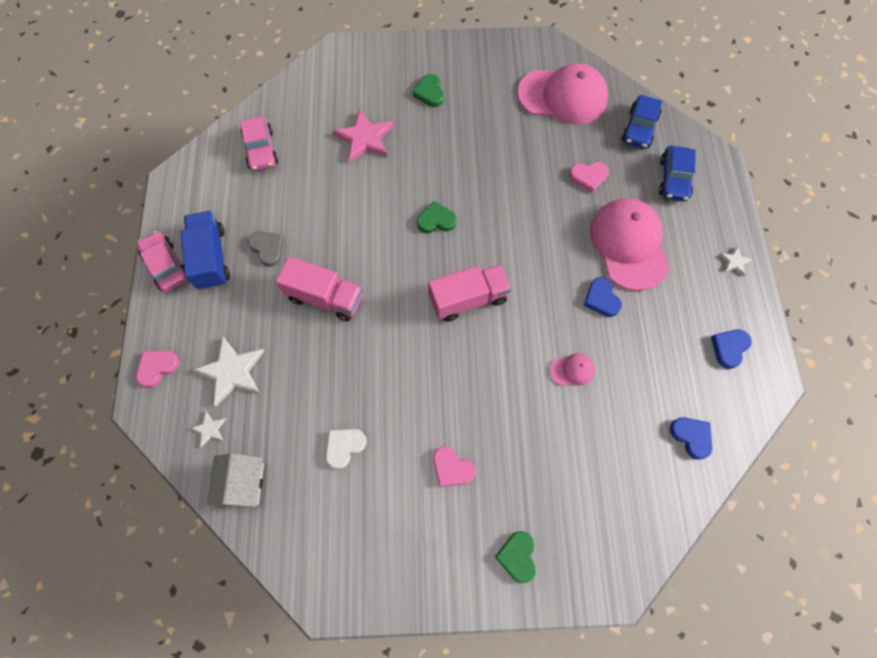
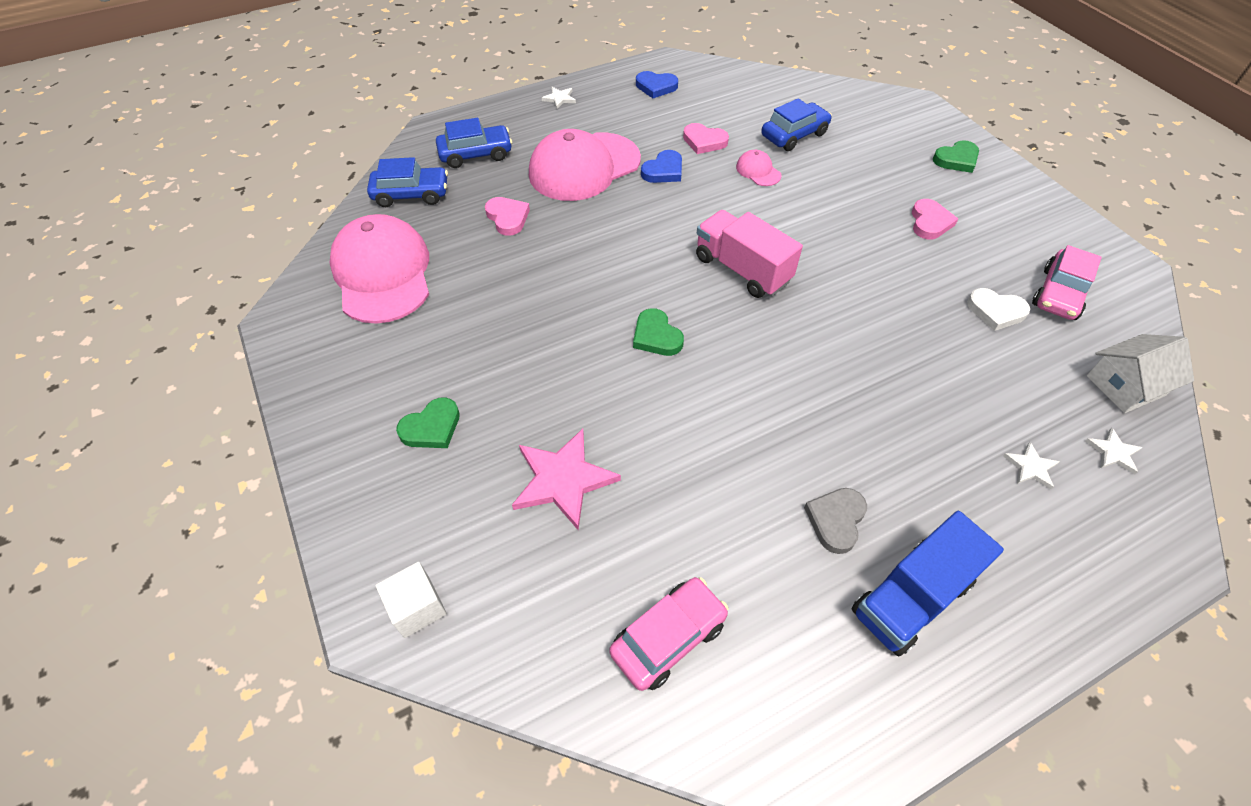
camera: 115 degrees left, 15 degrees down
pink car [136,231,188,292] -> pink car moved to [1032,245,1102,320]
pink heart [136,350,180,388] -> pink heart moved to [683,123,729,154]
white star [193,337,264,407] -> white star [1003,442,1059,489], size x0.48
pink truck [276,256,363,321] -> none
blue heart [670,417,712,460] -> none
none -> white cube [375,562,447,638]
none -> blue car [761,98,832,151]

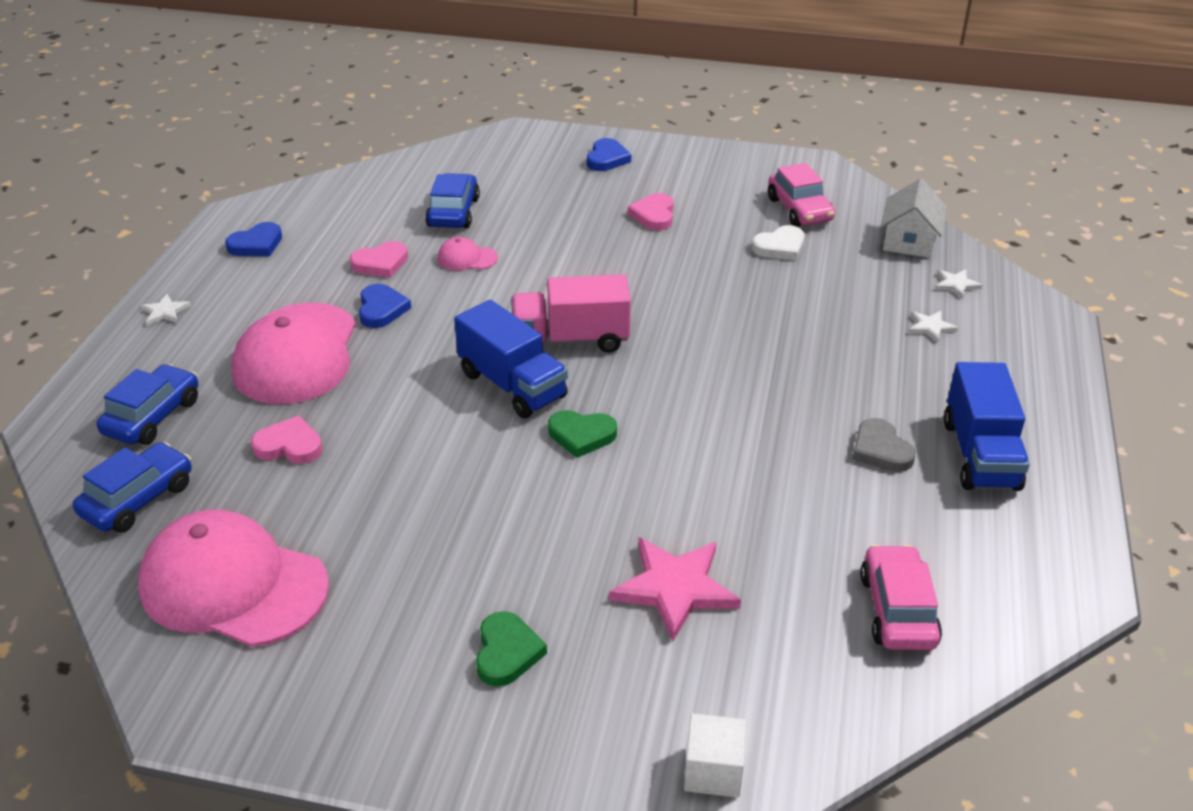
camera: 50 degrees left, 15 degrees down
pink heart [912,199,958,239] -> pink heart turned 135 degrees counterclockwise [628,193,674,230]
green heart [933,140,979,173] -> blue heart [587,138,631,171]
none -> blue truck [454,300,568,418]

